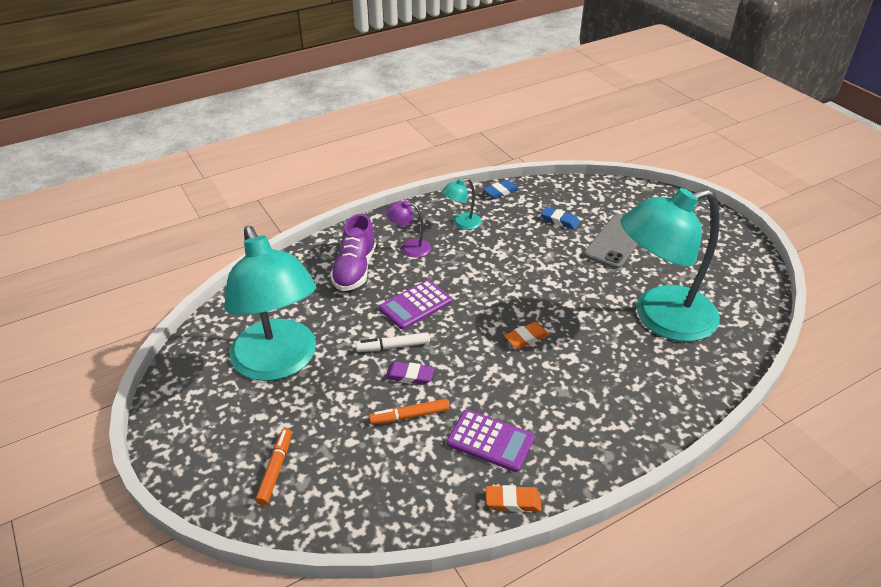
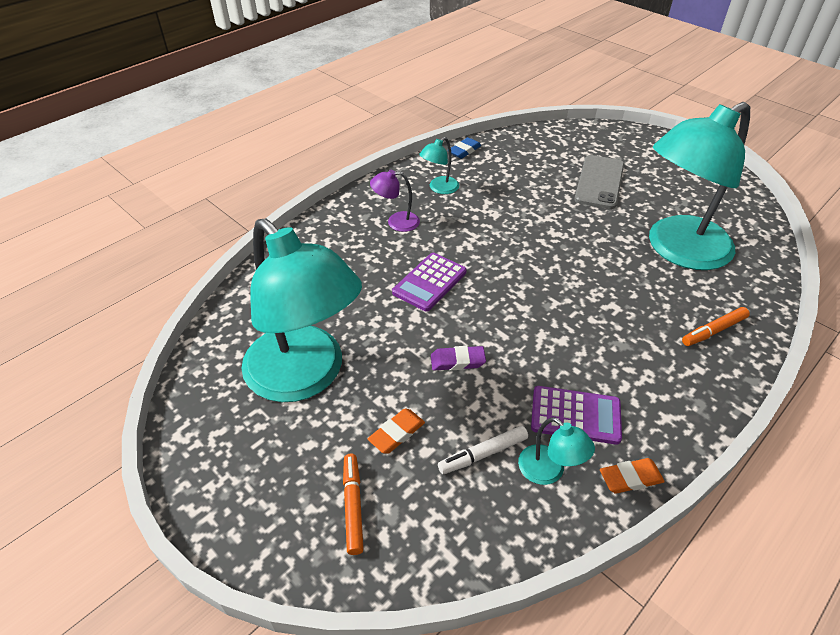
camera: 15 degrees left, 5 degrees up
purple shoe [330,214,376,291] -> none
white marker [356,332,430,352] -> white marker moved to [438,426,528,474]
orange marker [369,399,450,425] -> orange marker moved to [682,307,750,346]
orange eraser [504,322,549,349] -> orange eraser moved to [368,409,425,454]
blue eraser [541,207,580,230] -> none
none -> turquoise lamp [518,417,595,485]

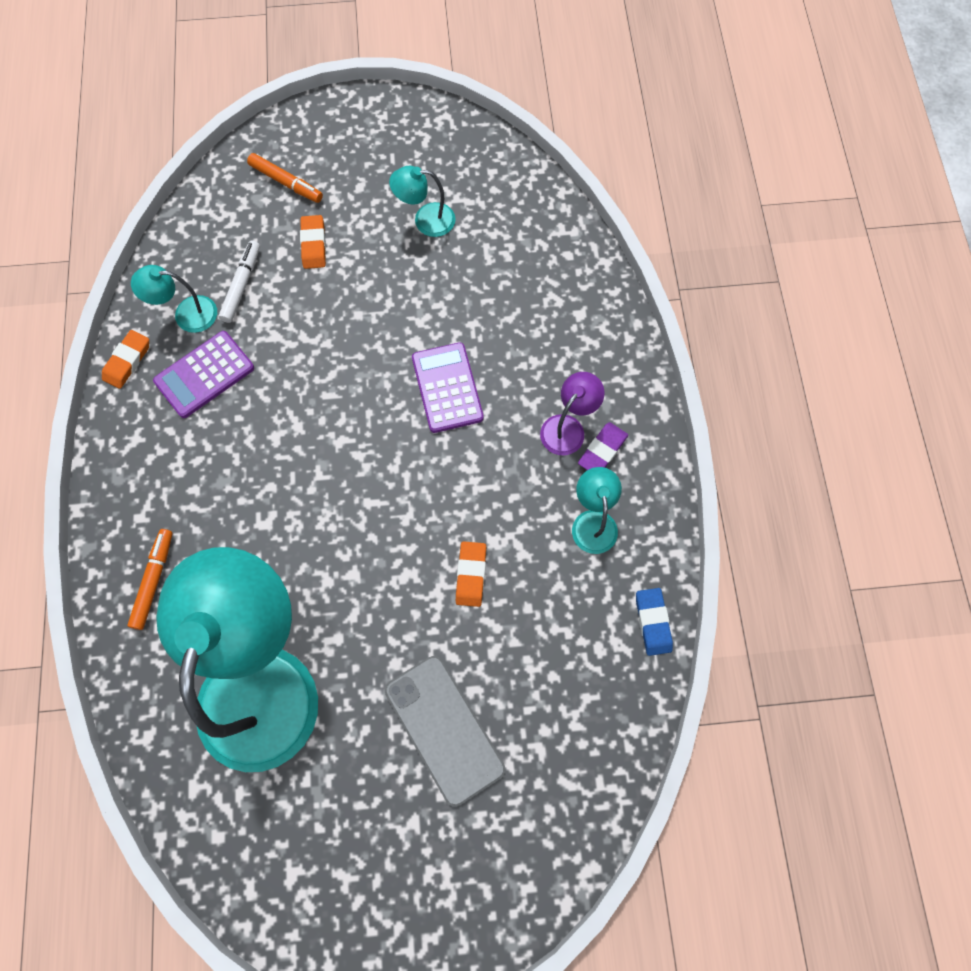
camera: 130 degrees right, 25 degrees up
turquoise lamp [241,218,362,402] -> turquoise lamp [389,166,455,237], size x0.40
purple eraser [431,346,486,370] -> purple eraser moved to [578,422,628,470]
none -> orange eraser [456,541,486,607]

